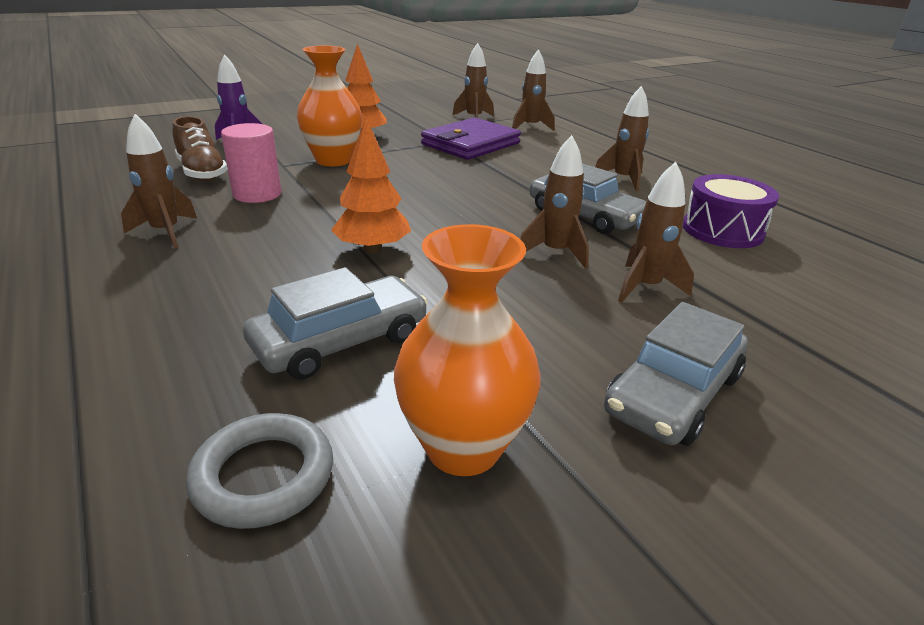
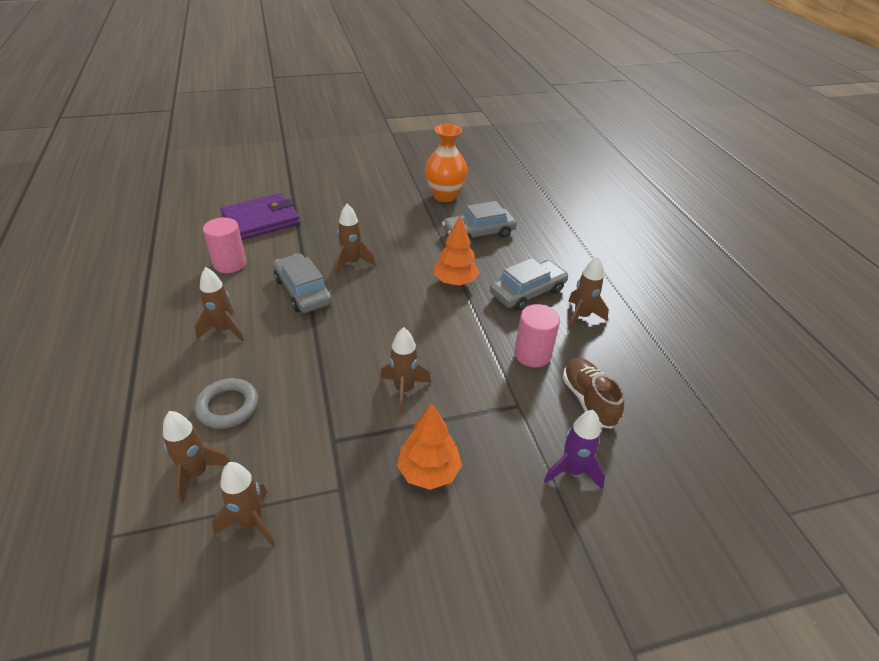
camera: 165 degrees left, 10 degrees up
grey ring [186,413,333,529] -> grey ring moved to [194,378,258,429]
orange vase [297,46,362,166] -> none
purple wallet [421,118,521,160] -> purple wallet moved to [221,193,300,240]
grey car [604,302,748,446] -> grey car moved to [490,258,568,310]
brown rocket [618,162,694,303] -> brown rocket moved to [380,327,431,413]
purple drum [683,174,779,248] -> pink cylinder [203,217,246,273]

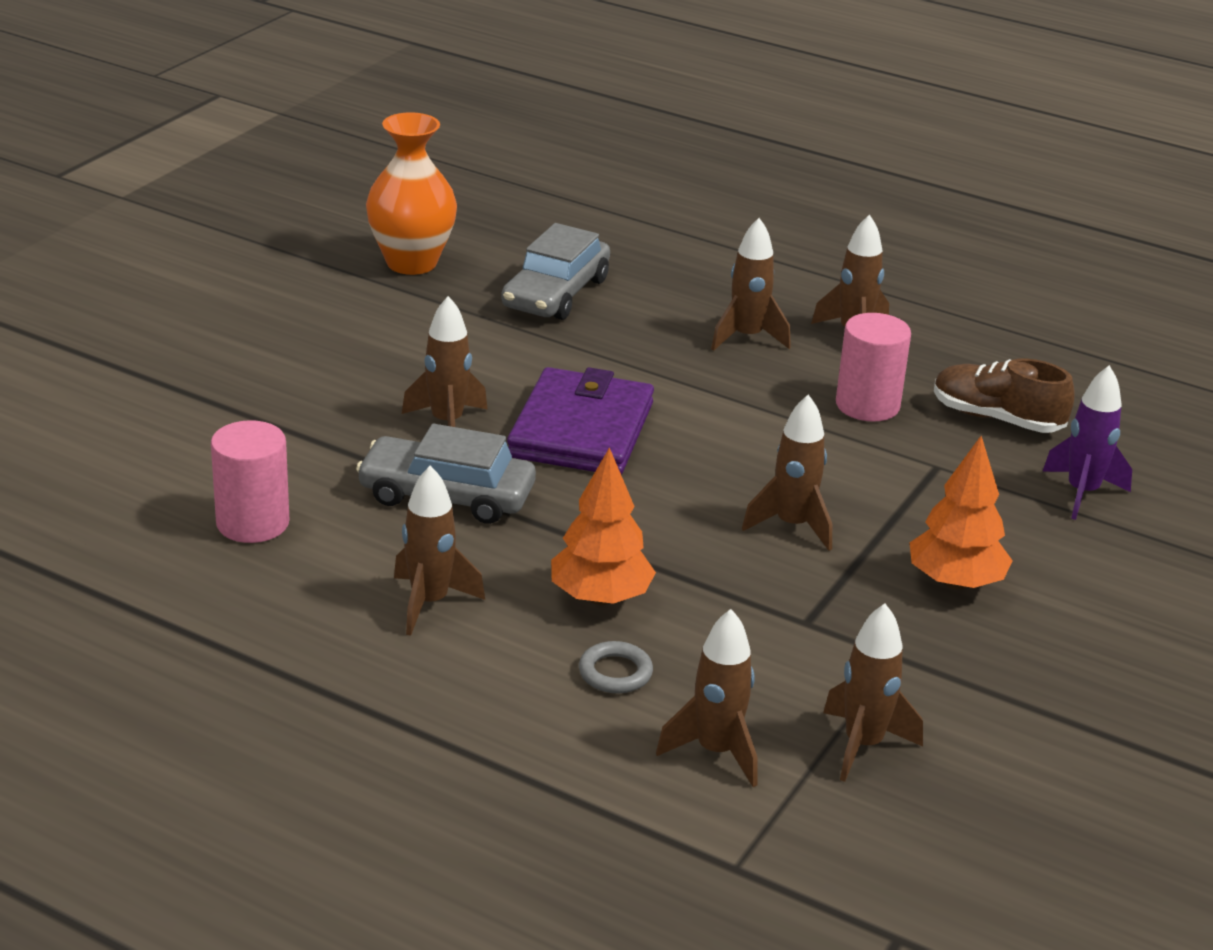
camera: 45 degrees left, 10 degrees down
grey ring [194,378,258,429] -> grey ring [579,641,653,693], size x0.64
purple wallet [221,193,300,240] -> purple wallet moved to [507,367,654,474]
orange tree [434,216,480,286] -> orange tree moved to [551,447,656,605]
grey car [490,258,568,310] -> brown rocket [711,218,791,351]

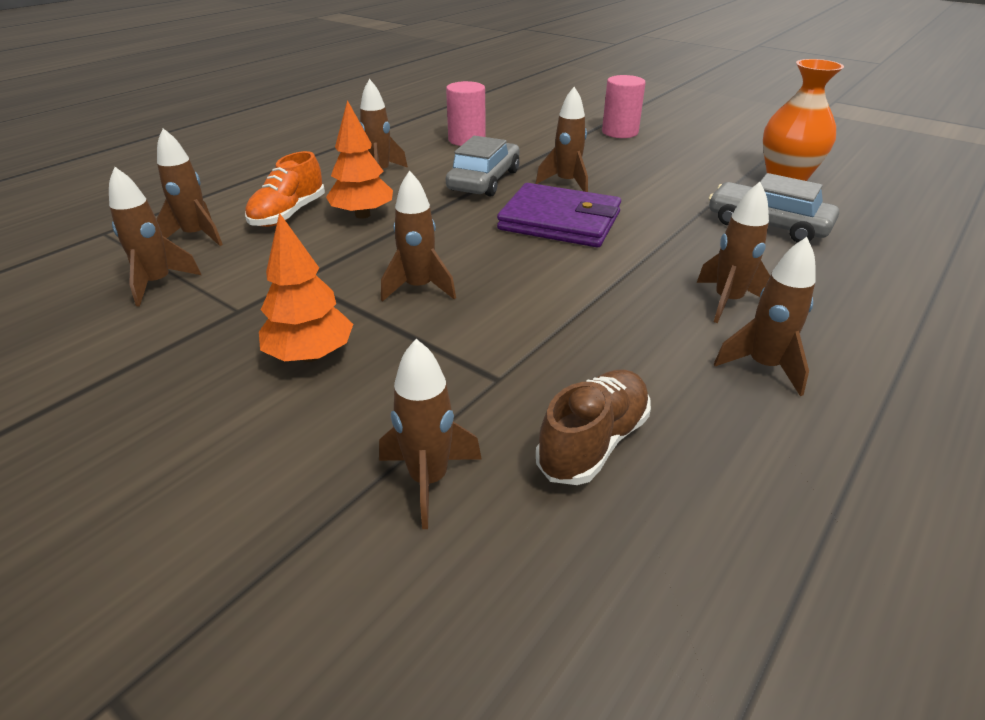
camera: 100 degrees right, 5 degrees up
grey ring [579,641,653,693] -> orange shoe [245,151,325,227]
pink cylinder [836,313,911,422] -> pink cylinder moved to [602,75,646,138]
purple rocket [1042,365,1132,520] -> brown rocket [379,339,482,529]

